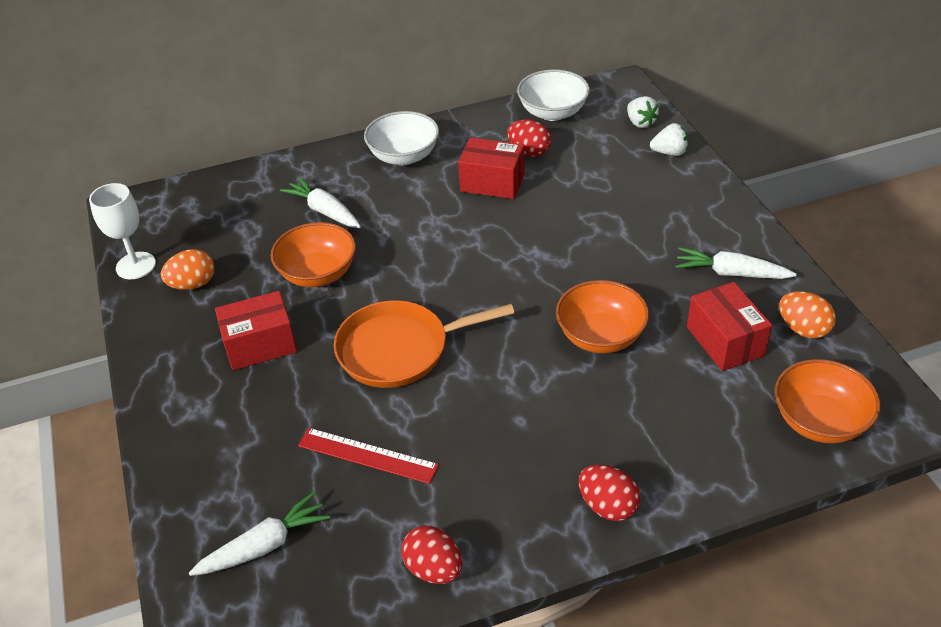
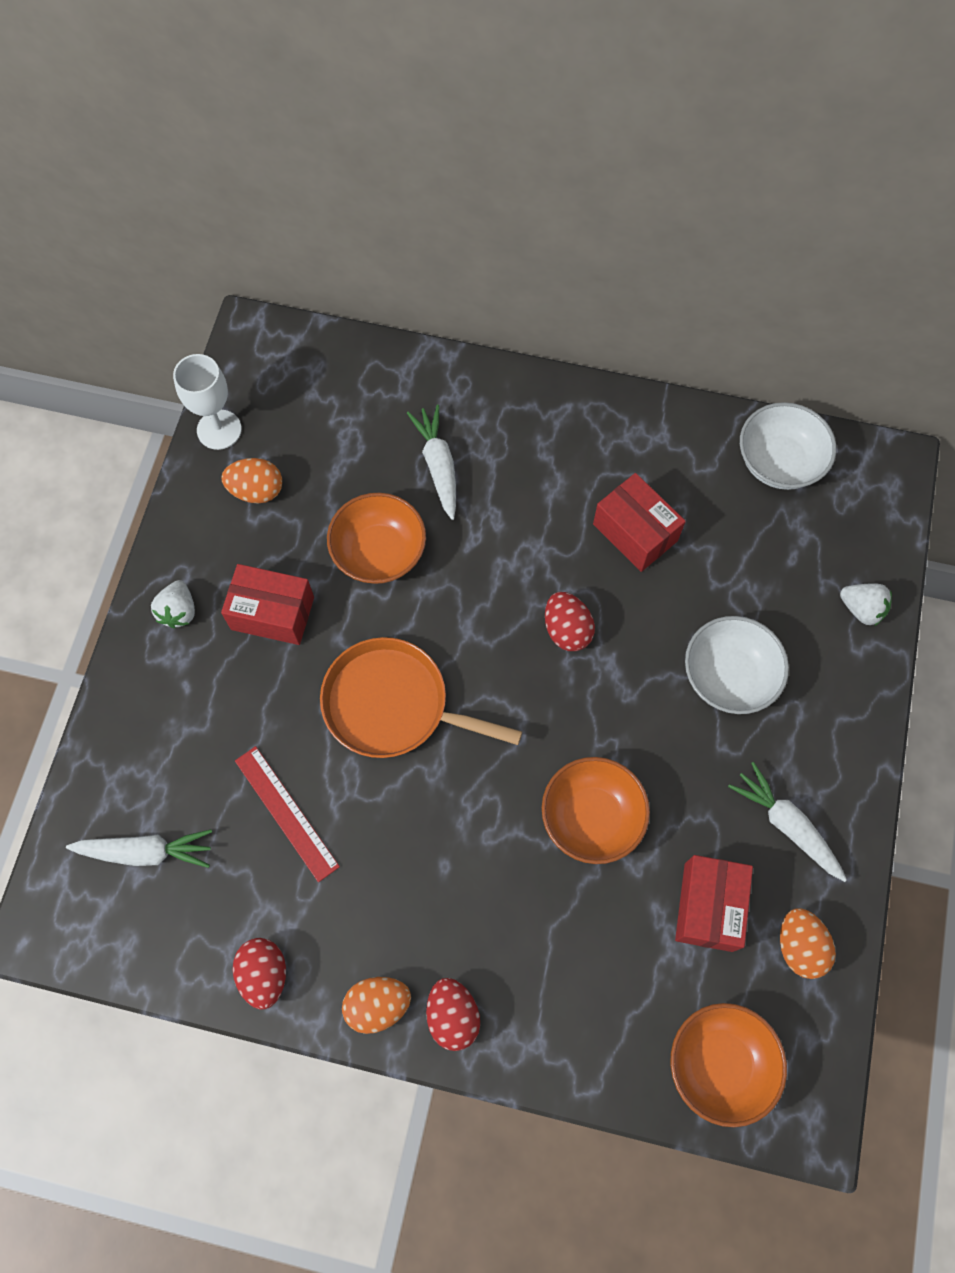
camera: 30 degrees right, 25 degrees up
white bowl [364,111,439,165] -> white bowl moved to [685,616,789,714]
red egg [507,120,551,157] -> red egg moved to [545,592,595,651]
white strawberry [627,96,659,128] -> white strawberry moved to [151,580,195,628]
none -> orange egg [342,977,411,1034]

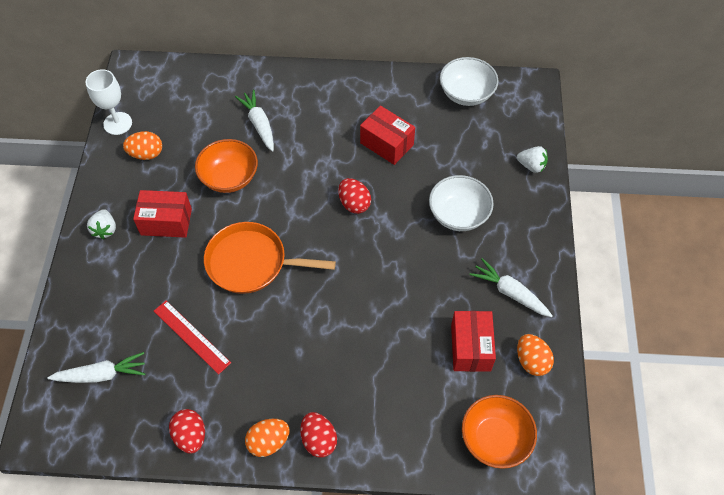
camera: 10 degrees left, 10 degrees down
orange bowl [542,757,650,864] -> none

